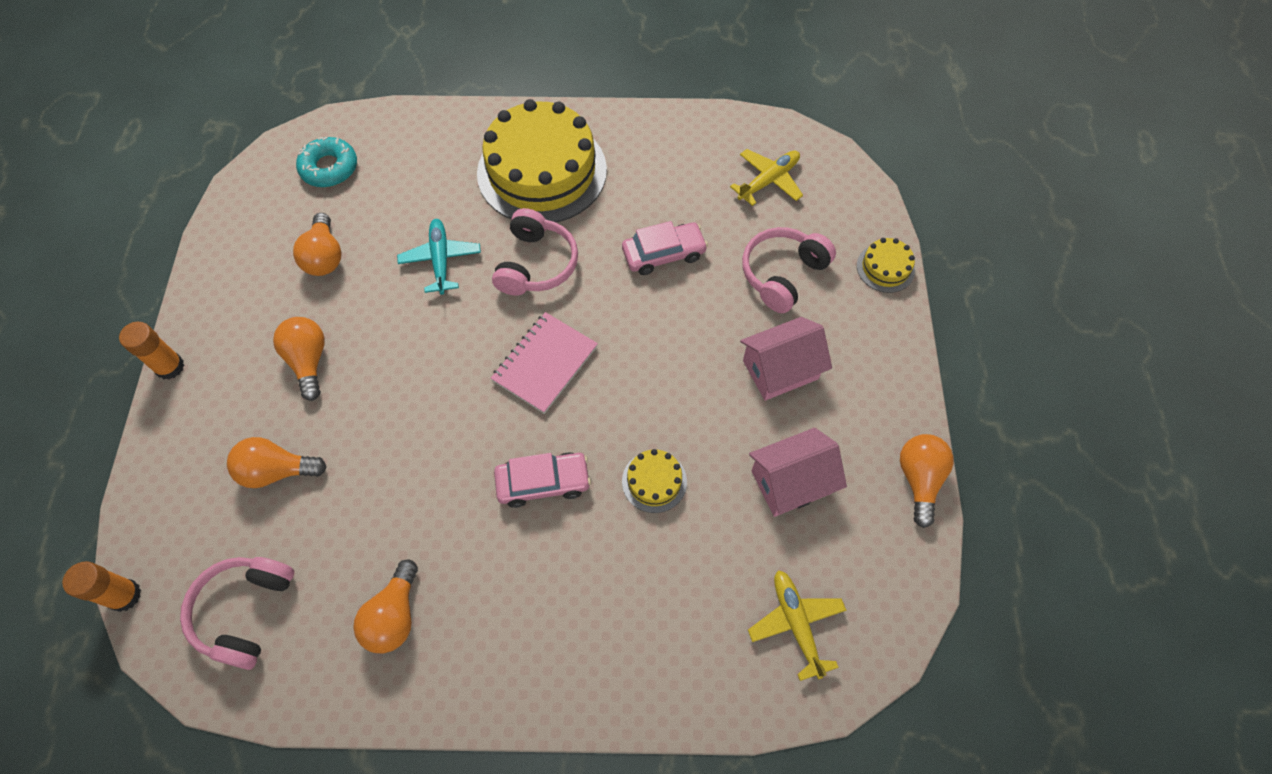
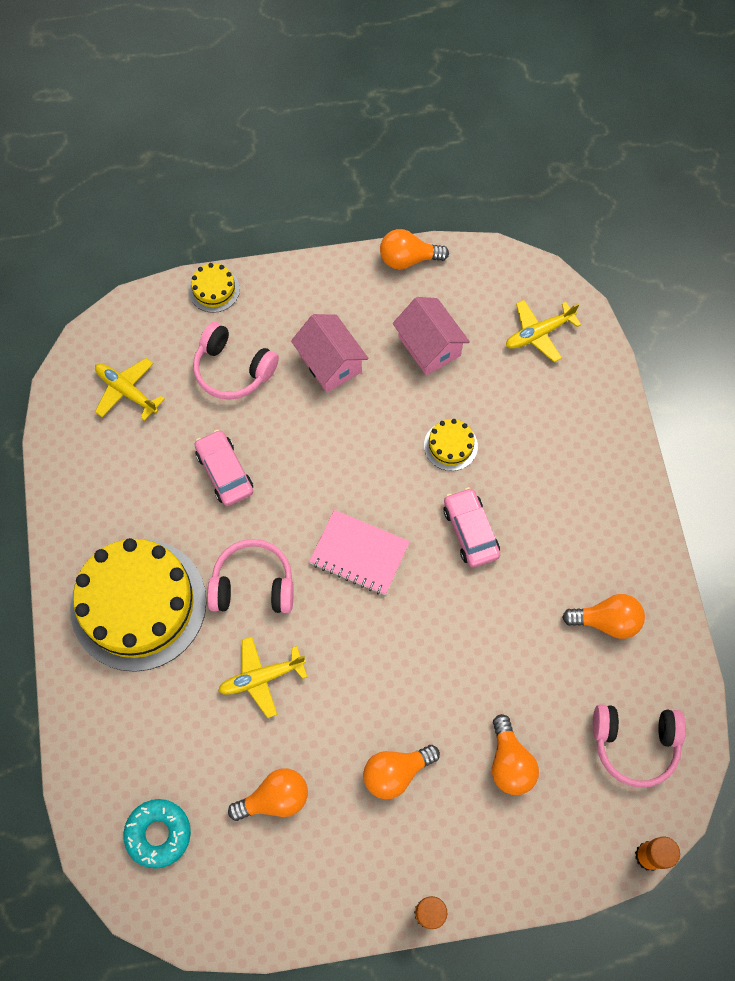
camera: 100 degrees left, 5 degrees up
turquoise plane [397,219,481,295] -> yellow plane [218,636,307,718]

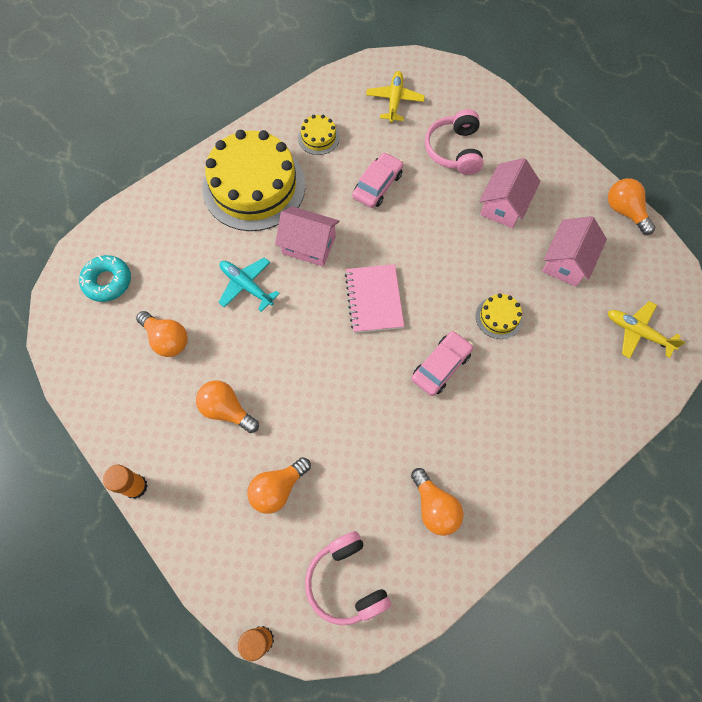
camera: 60 degrees right, 0 degrees up
yellow cake [189,263,240,313] -> yellow cake moved to [298,115,340,155]
pink headphones [207,539,294,613] -> pink house [275,206,339,267]
yellow plane [218,636,307,718] -> turquoise plane [218,257,280,312]

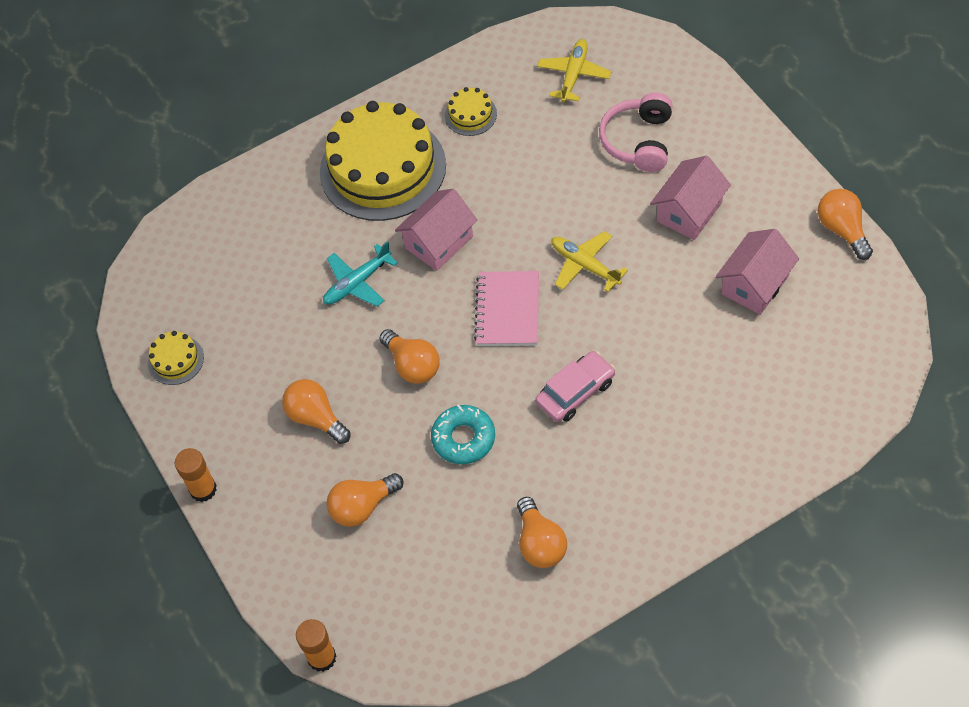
camera: 15 degrees right, 10 degrees down
turquoise donut [79,255,131,302] -> turquoise donut moved to [431,405,495,464]
orange light bulb [136,311,188,357] -> orange light bulb moved to [379,329,440,384]
turquoise plane [218,257,280,312] -> turquoise plane turned 90 degrees counterclockwise [323,241,398,307]
pink house [275,206,339,267] -> pink house turned 75 degrees counterclockwise [395,189,478,271]
pink headphones [305,531,391,625] -> none
pink car [352,152,404,208] -> none
yellow cake [476,293,523,339] -> yellow cake moved to [148,331,204,385]
yellow plane [608,301,686,359] -> yellow plane moved to [552,231,628,292]

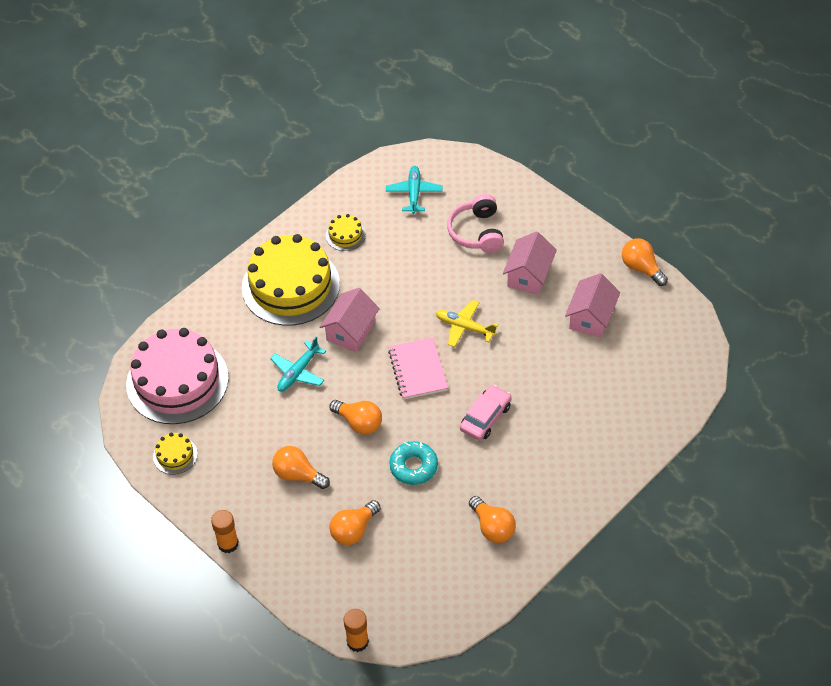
camera: 20 degrees left, 5 degrees down
yellow plane [537,39,611,102] -> turquoise plane [386,166,443,214]
none -> pink cake [126,328,229,424]

